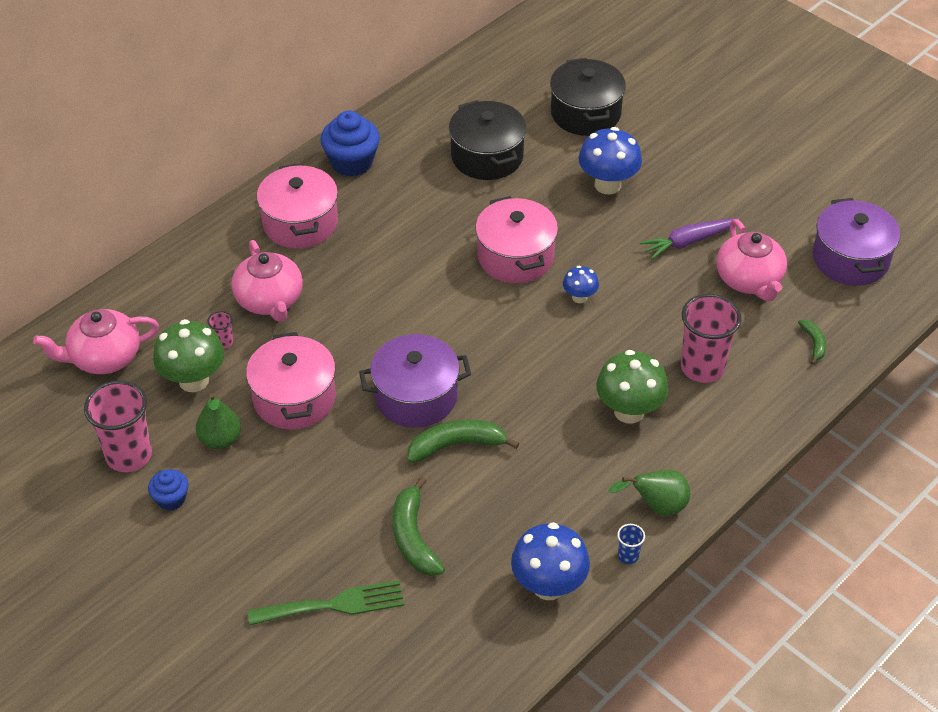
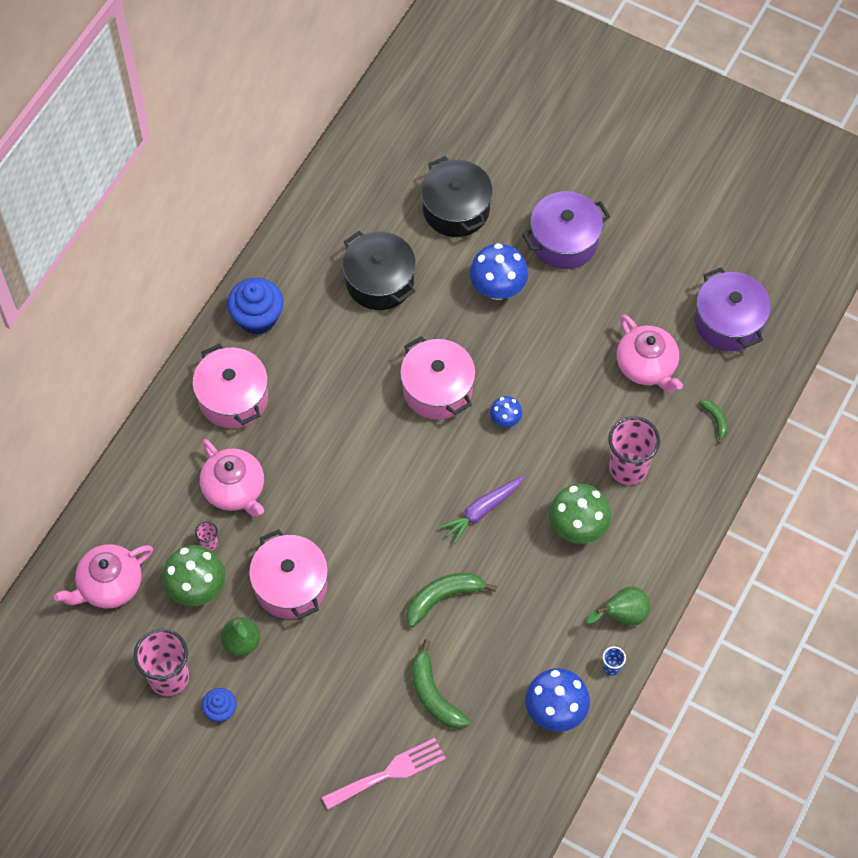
camera: 15 degrees left, 15 degrees up
green fork [248,580,404,625] -> pink fork [322,738,446,810]
purple pot [359,334,471,428] -> purple pot moved to [522,191,610,269]
purple carrot [640,218,739,259] -> purple carrot moved to [439,476,524,544]

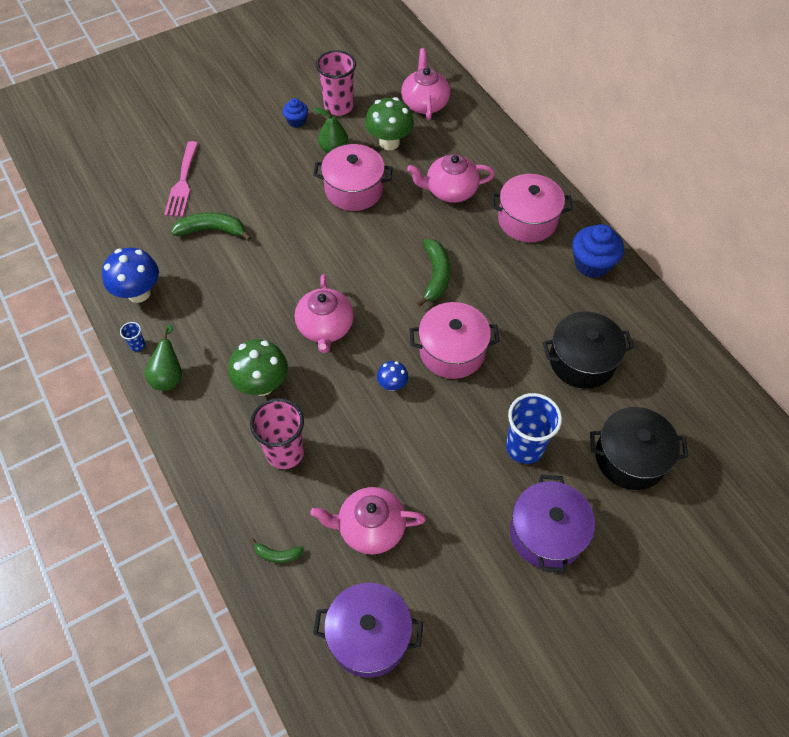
camera: 120 degrees right, 5 degrees down
pink cup [195,521,218,550] -> none
green banana [406,573,497,627] -> green banana moved to [417,239,450,307]
purple carrot [439,476,524,544] -> pink teapot [295,274,354,353]
blue mushroom [470,243,528,300] -> blue cup [506,393,562,464]

